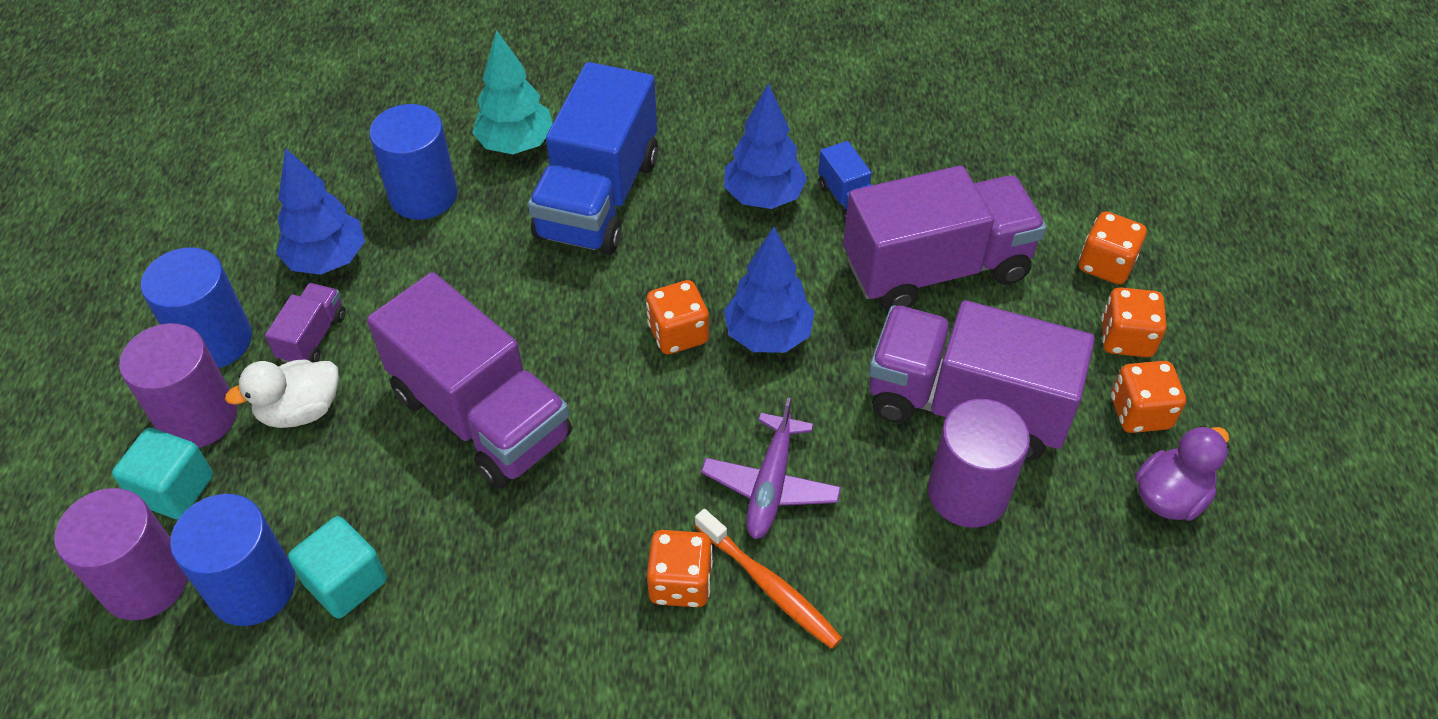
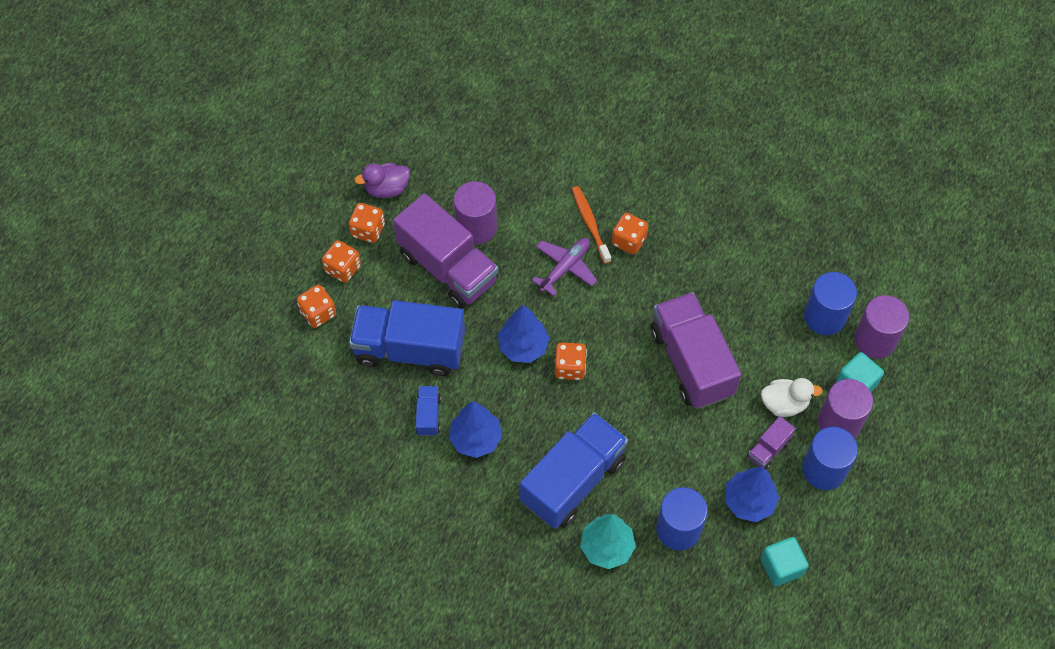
camera: 155 degrees left, 10 degrees up
turquoise cube [288,516,387,619] -> turquoise cube moved to [761,537,809,586]
purple truck [843,166,1047,312] -> blue truck [349,300,465,376]

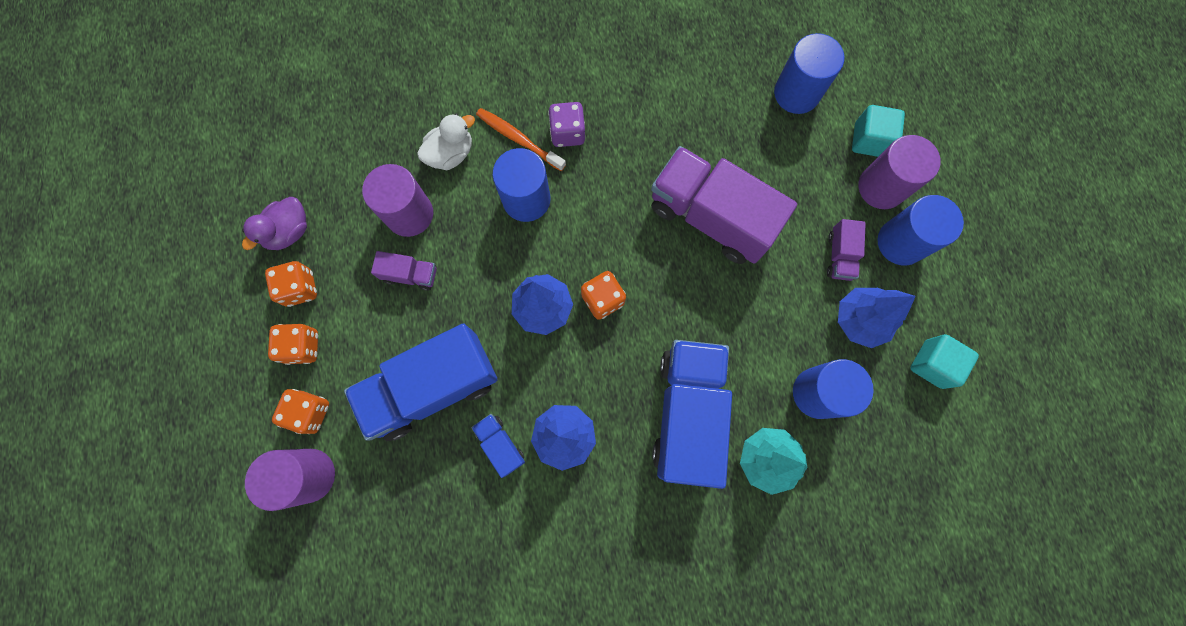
camera: 35 degrees left, 15 degrees up
purple truck [393,194,499,309] -> purple truck [371,251,437,291], size x0.44
purple plane [532,238,597,296] -> blue cylinder [492,148,550,222]
orange dice [612,213,648,255] -> purple dice [548,102,585,147]
white duck [761,378,823,417] -> white duck moved to [417,114,475,170]
purple cylinder [854,295,909,359] -> purple cylinder moved to [245,449,335,511]

